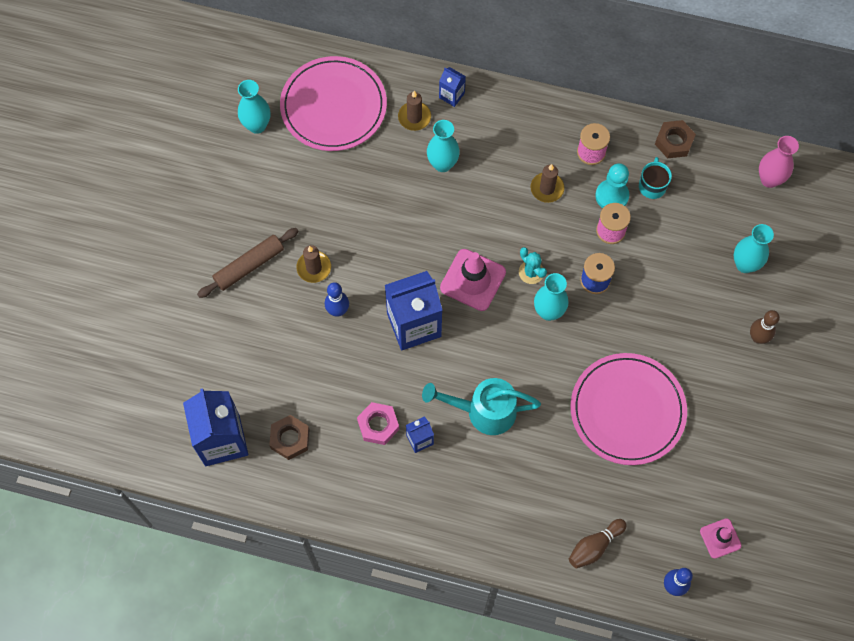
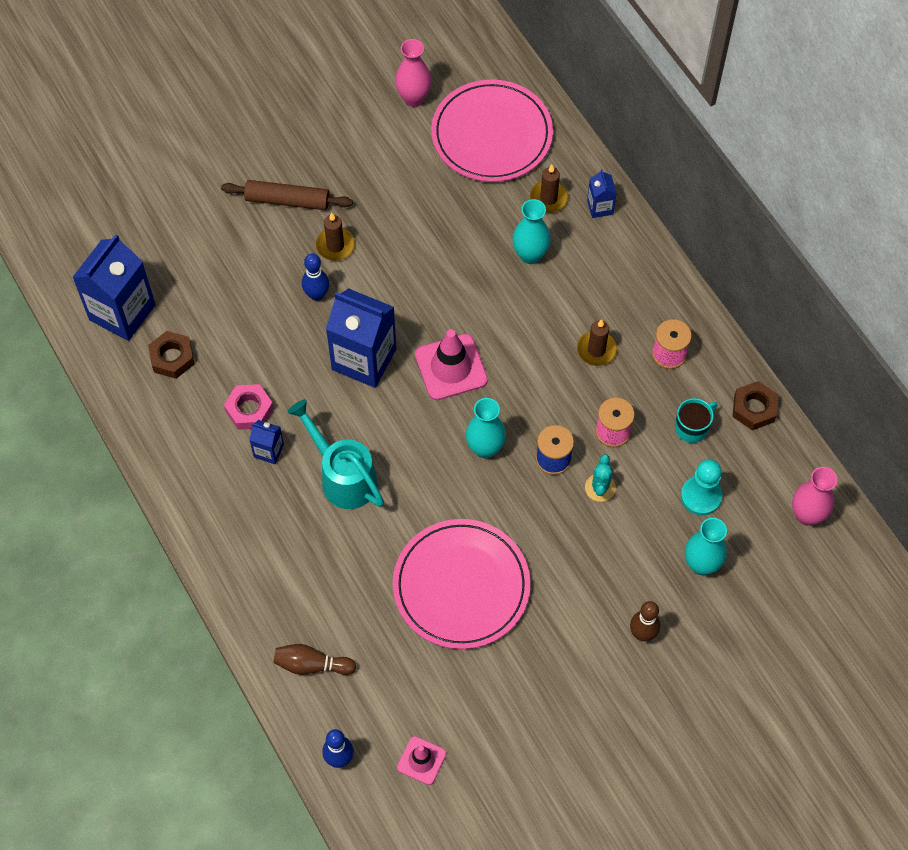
camera: 45 degrees right, 5 degrees down
turquoise vase [238,80,270,134] -> pink vase [395,39,432,107]
turquoise cactus [519,247,547,284] -> turquoise cactus moved to [585,454,616,502]
turquoise pawn [595,163,629,208] -> turquoise pawn moved to [681,459,722,516]

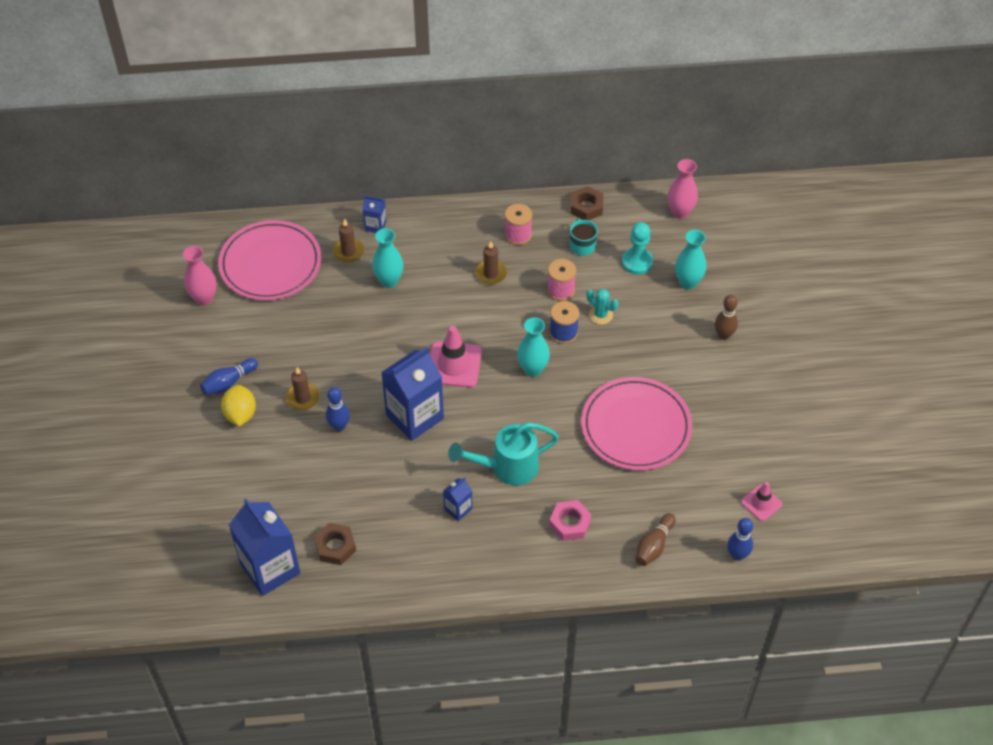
camera: 65 degrees left, 10 degrees down
brown rolling pin [221,180,353,210] -> yellow lemon [221,385,256,426]
pink nut [224,384,274,430] -> pink nut moved to [549,500,592,541]
none -> blue bowling pin [200,358,258,395]

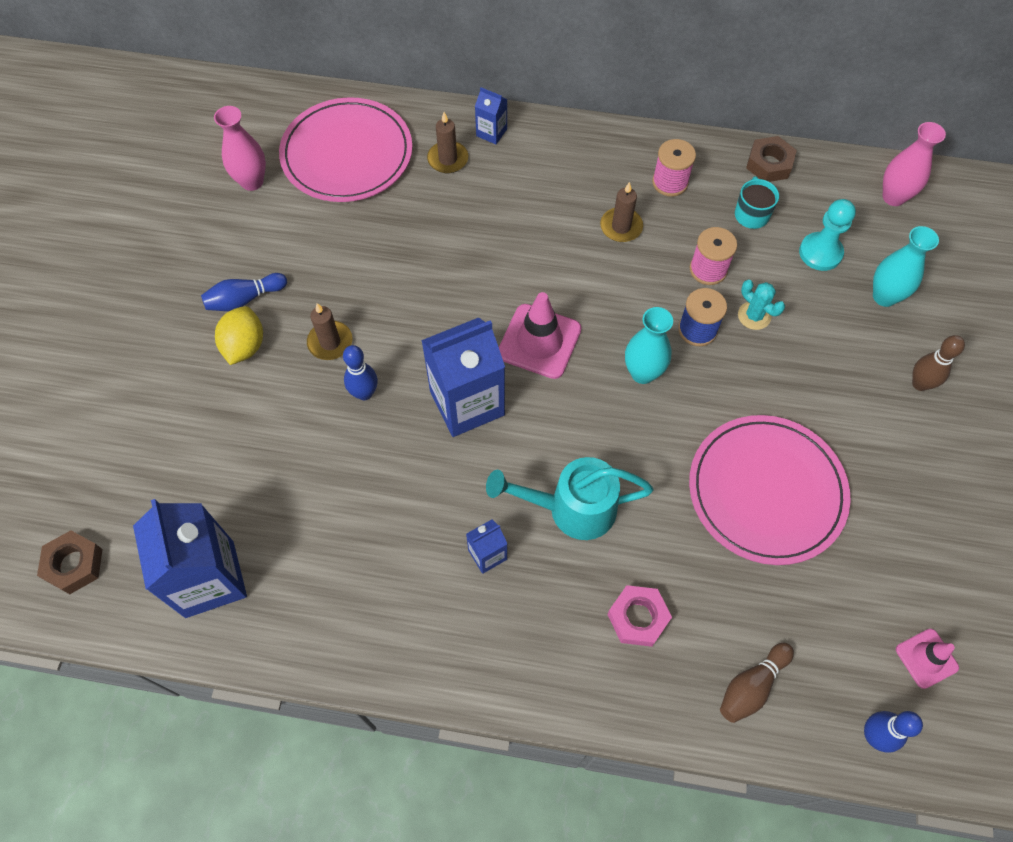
camera: 15 degrees right, 10 degrees up
brown nut [314,523,356,565] -> brown nut moved to [37,531,103,594]
turquoise vase [372,228,404,288] -> none

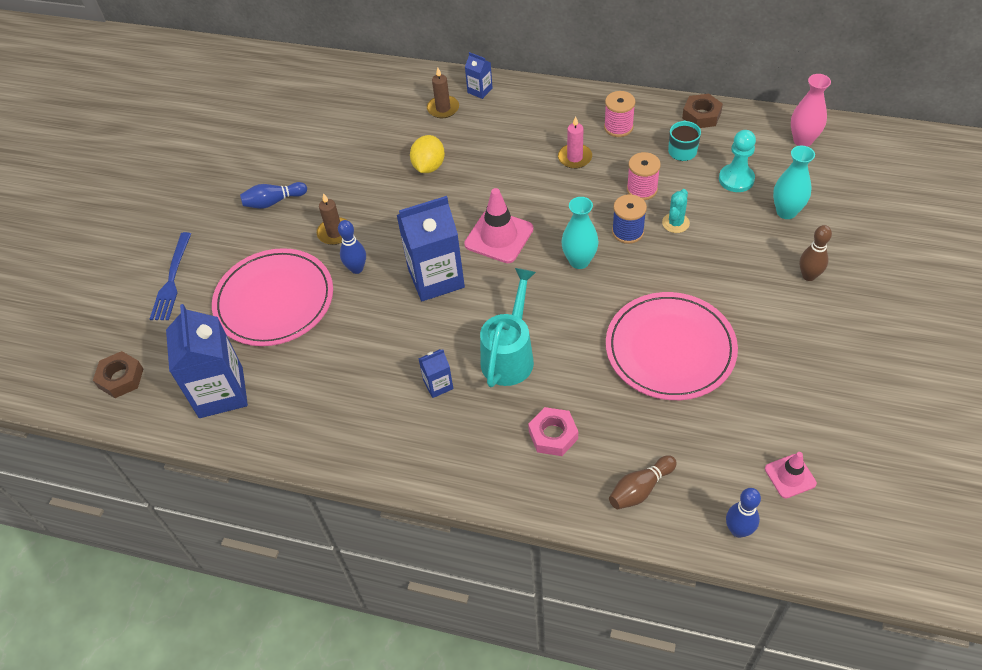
camera: 10 degrees right, 10 degrees down
pink vase [214,106,266,191] -> none
yellow lemon [215,306,263,365] -> yellow lemon moved to [410,135,445,173]
pink plate [279,97,412,202] -> pink plate moved to [212,248,333,346]
turquoise watering can [486,457,653,540] -> turquoise watering can turned 105 degrees clockwise [480,268,536,387]
brown candle [600,182,643,242] -> pink candle [558,116,592,169]
turquoise cactus [738,280,785,330] -> turquoise cactus turned 60 degrees clockwise [662,189,690,233]
none -> blue fork [150,232,191,320]

